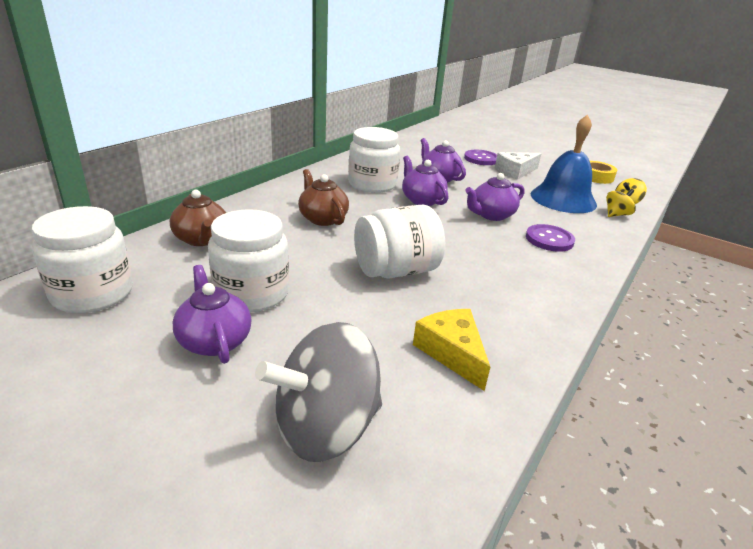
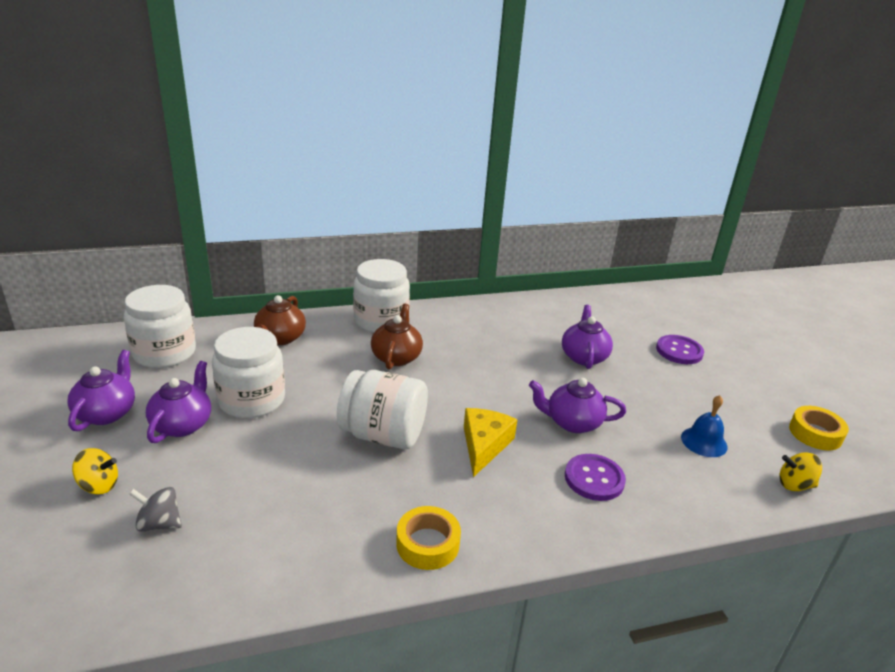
camera: 40 degrees right, 0 degrees up
grey spinning top [255,322,382,462] -> grey spinning top [129,487,182,532], size x0.47
white jar [348,127,400,193] -> white jar moved to [353,259,410,333]
purple teapot [402,156,448,206] -> purple teapot moved to [67,350,135,431]
yellow cheese [413,309,490,391] -> yellow cheese moved to [464,408,517,477]
white cheese [495,152,542,180] -> none
blue bell [531,115,597,213] -> blue bell [681,395,728,457], size x0.51
yellow spinning top [606,189,636,217] -> yellow spinning top moved to [72,448,118,494]
none -> yellow tape [396,506,461,570]

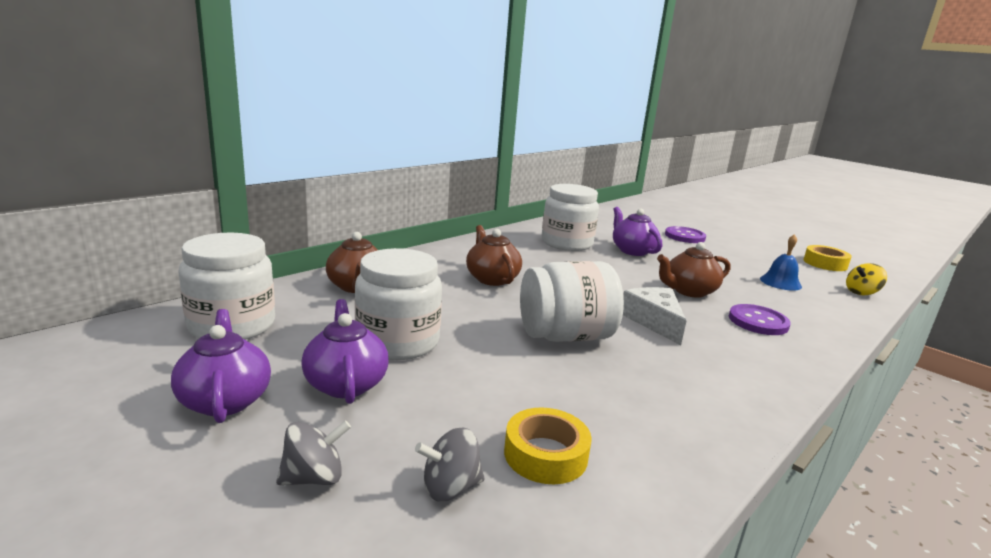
camera: 30 degrees left, 10 degrees down
yellow spinning top [72,448,118,494] -> grey spinning top [276,420,351,485]
white jar [353,259,410,333] -> white jar moved to [542,184,599,251]
yellow tape [396,506,461,570] -> yellow tape moved to [504,407,592,484]
yellow cheese [464,408,517,477] -> white cheese [623,287,686,345]
purple teapot [529,378,626,433] -> brown teapot [657,242,731,298]

